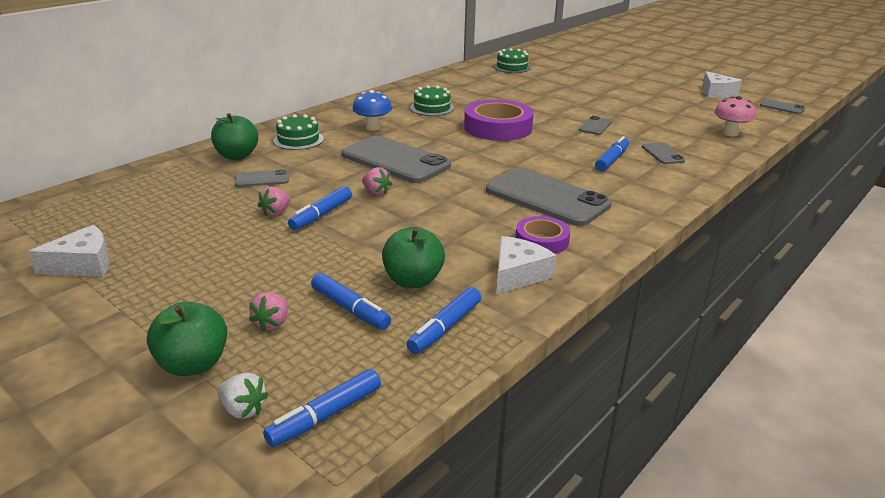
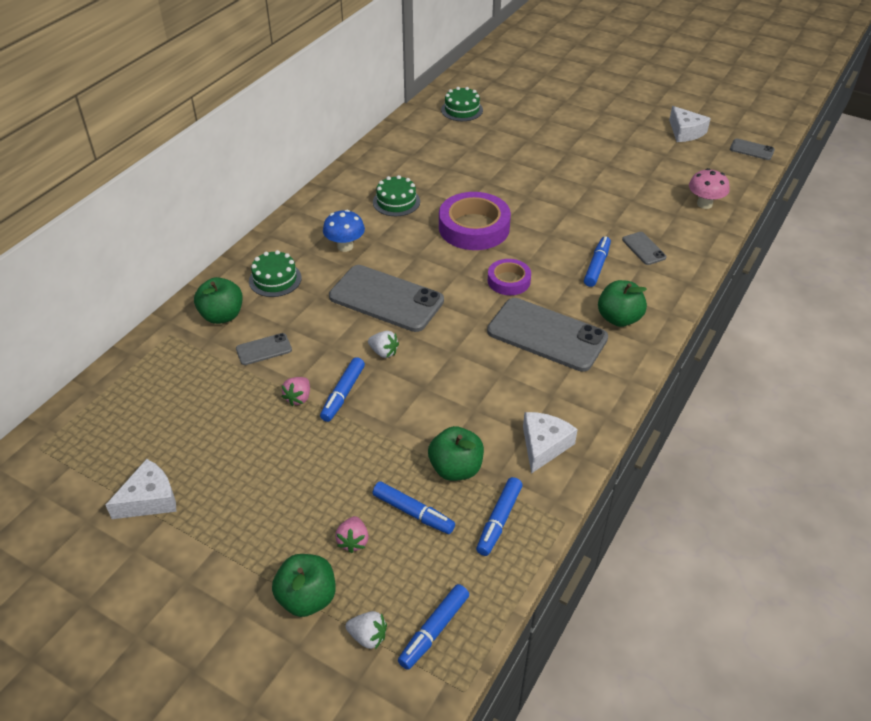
camera: 10 degrees left, 15 degrees up
pink strawberry [362,167,392,195] -> white strawberry [368,331,399,358]
purple tape [515,216,570,254] -> purple tape moved to [488,259,531,295]
grey phone [579,116,612,135] -> none
none -> green apple [598,280,647,327]

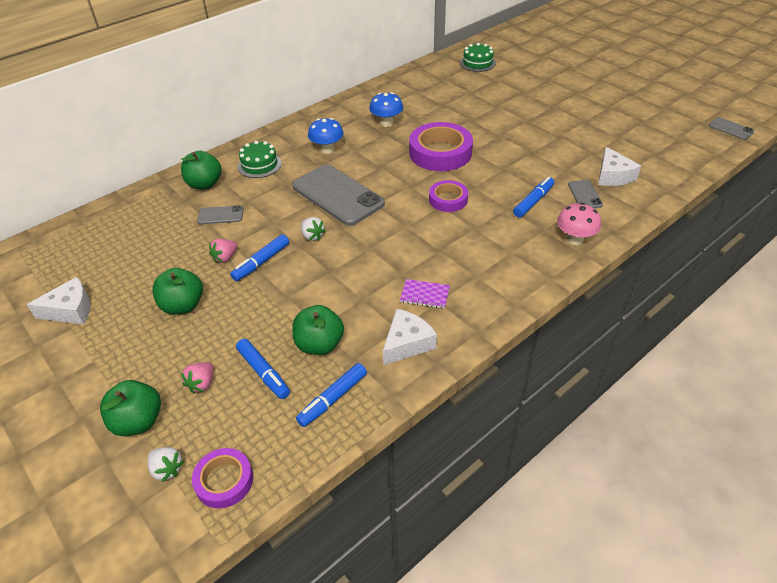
camera: 20 degrees right, 0 degrees up
green cake [373,175,420,216] -> blue mushroom [369,92,403,127]
blue marker [398,584,469,670] -> purple tape [192,448,253,508]
grey phone [487,298,608,372] -> none
green apple [598,280,647,327] -> green apple moved to [152,268,203,315]
white cheese [669,106,711,142] -> white cheese moved to [598,147,641,186]
pink mushroom [689,168,729,209] -> pink mushroom moved to [557,203,601,245]
none -> purple notebook [400,279,450,309]

